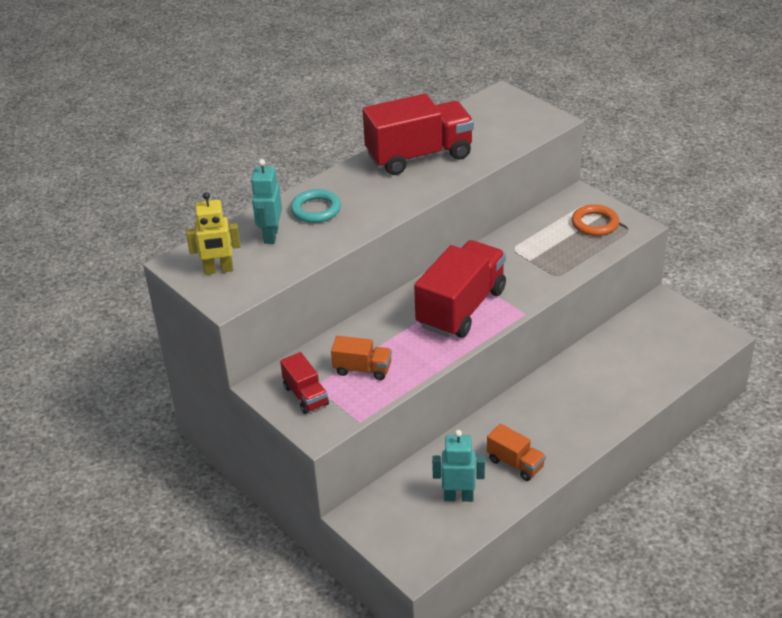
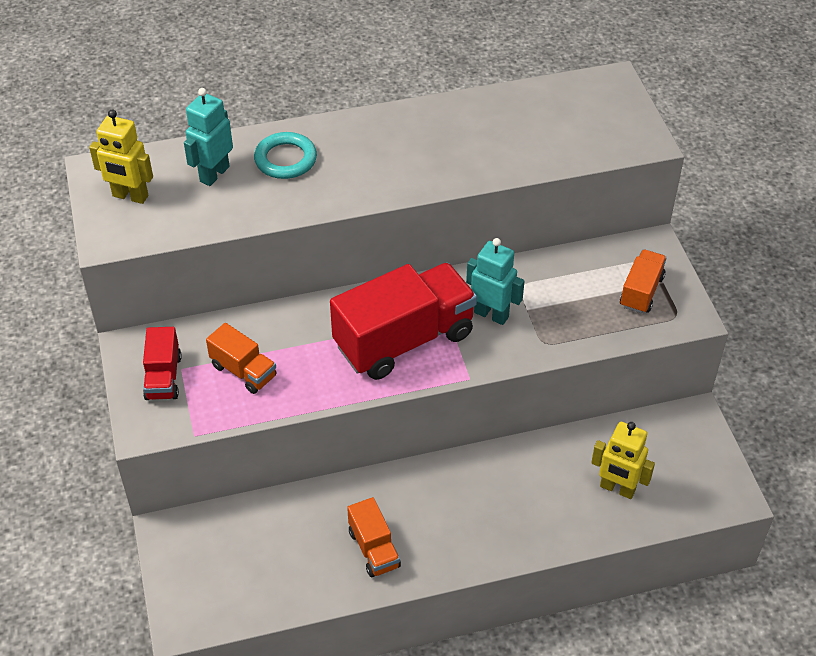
camera: 25 degrees right, 10 degrees up
red truck [362,94,474,175] -> none
turquoise robot [432,430,485,502] -> turquoise robot moved to [466,238,524,325]
orange ring [572,204,619,236] -> orange truck [620,249,667,314]
none -> yellow robot [591,422,655,499]

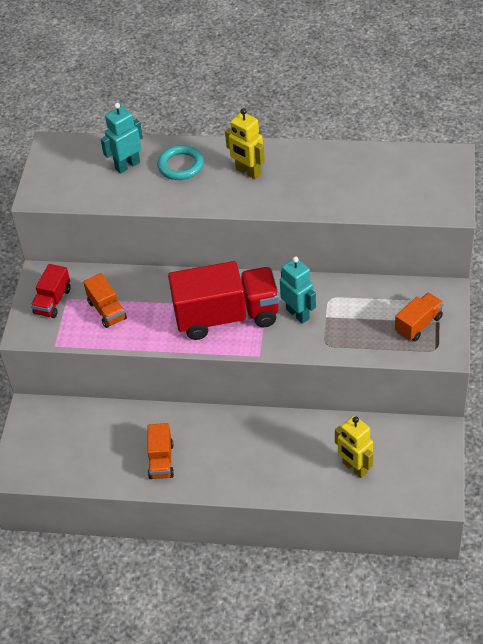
camera: 25 degrees right, 0 degrees up
yellow robot [89,110,153,204] -> yellow robot moved to [225,108,265,179]

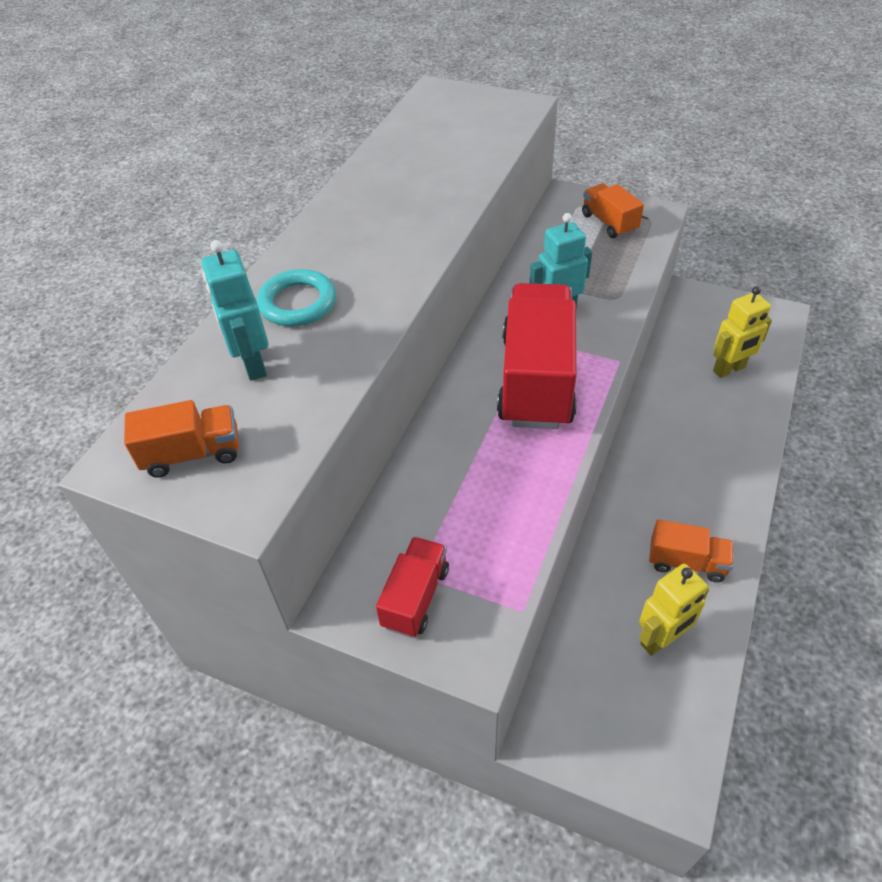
camera: 75 degrees left, 0 degrees up
red truck [31,264,71,318] -> red truck turned 105 degrees counterclockwise [376,537,449,637]
orange truck [83,273,127,328] -> orange truck moved to [124,400,239,478]
yellow robot [225,108,265,179] -> yellow robot moved to [639,564,709,656]

